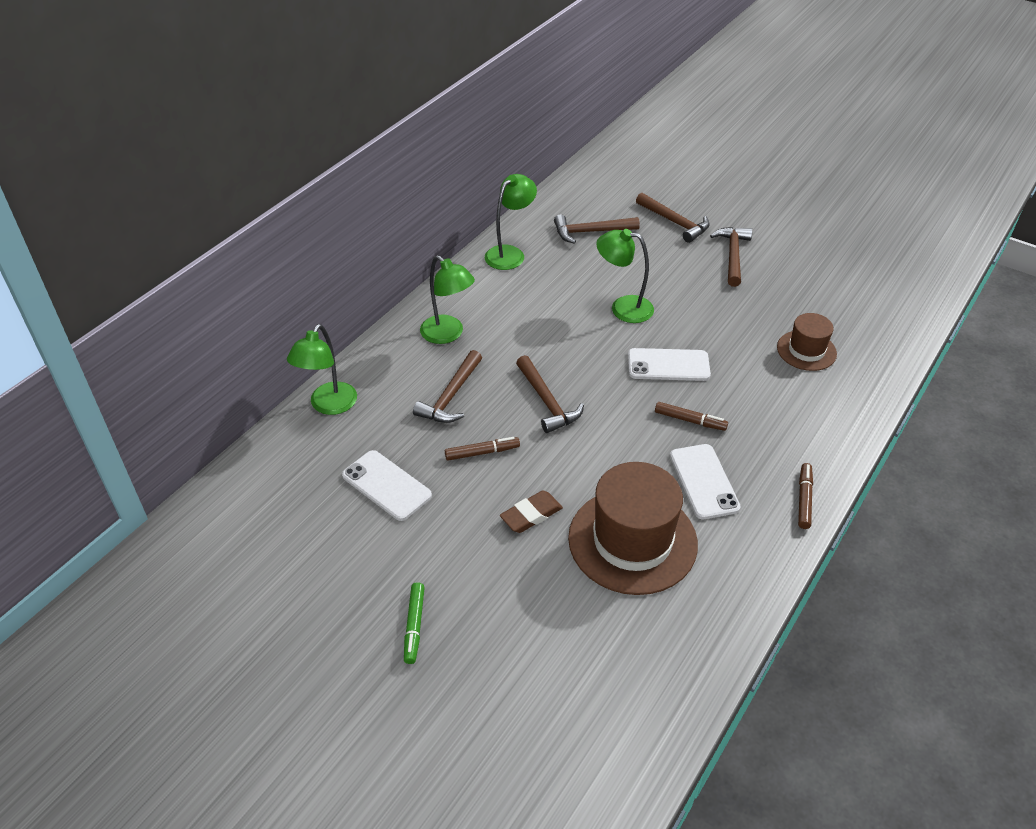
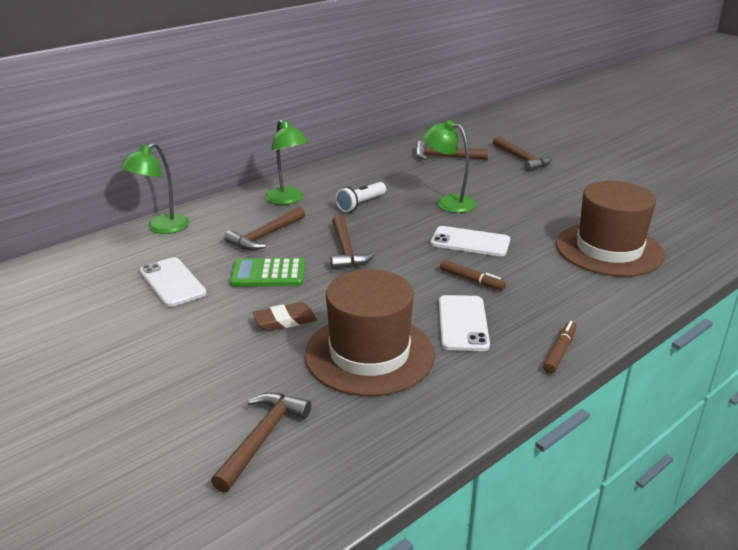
camera: 15 degrees right, 15 degrees down
green marker [404,582,425,664] -> none
brown marker [445,437,520,461] -> green calculator [230,258,305,287]
green lamp [485,174,537,270] -> none
brown hammer [710,227,752,287] -> brown hammer moved to [211,393,311,492]
brown hat [777,313,837,371] -> brown hat [556,181,665,277], size x1.84
none -> white flashlight [335,182,386,212]

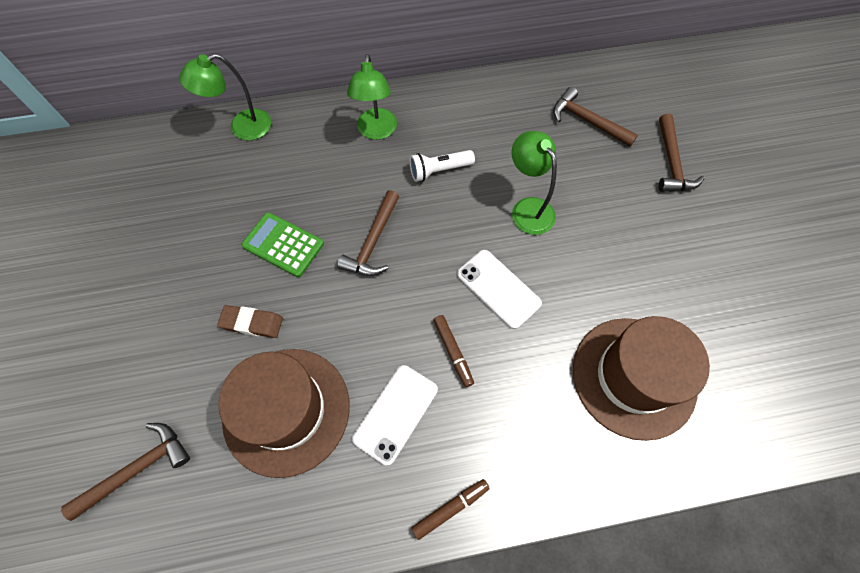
camera: 30 degrees right, 35 degrees up
white phone [139,257,206,307] -> none
brown hammer [224,206,305,250] -> none

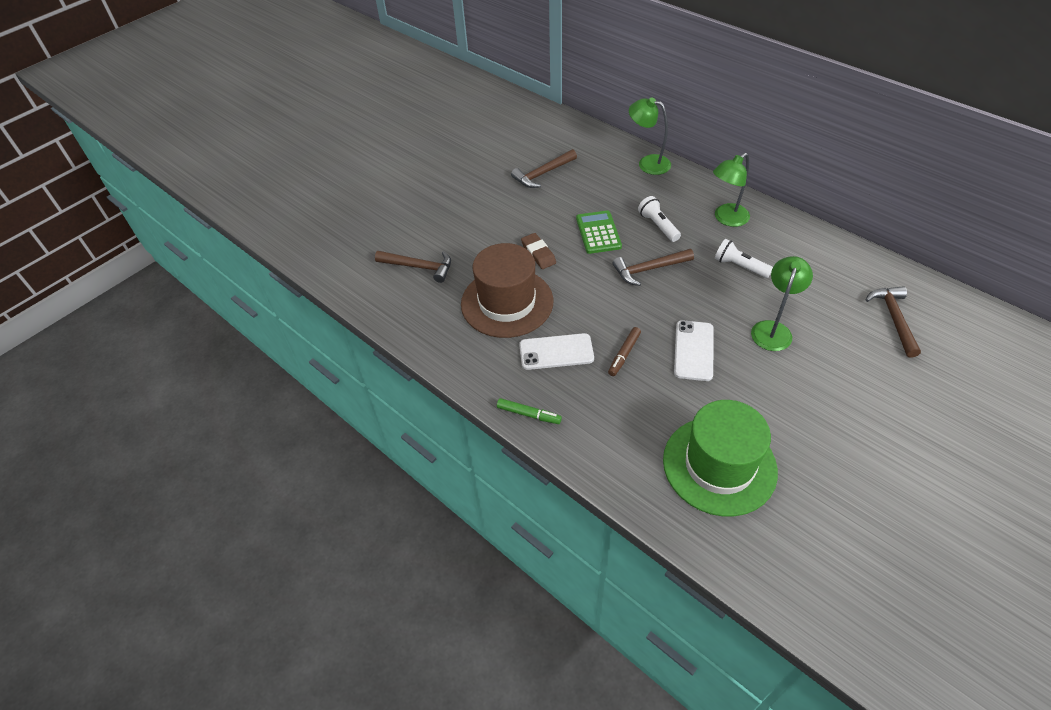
camera: 55 degrees right, 15 degrees down
brown marker [412,479,490,540] -> green marker [497,398,562,424]
brown hat [573,316,710,441] -> green hat [663,400,778,516]
brown hammer [658,114,705,192] -> brown hammer moved to [511,149,577,188]
none -> white flashlight [638,196,681,242]

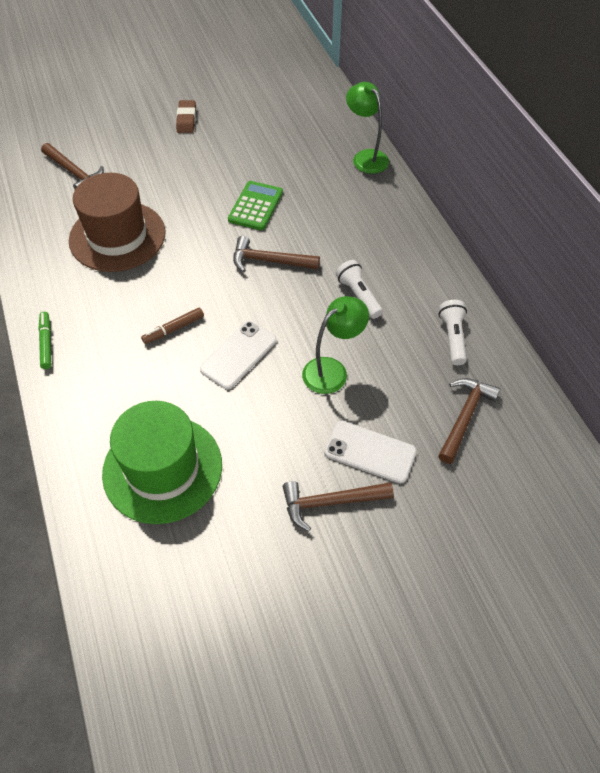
camera: 25 degrees right, 5 degrees up
green marker [497,398,562,424] -> green marker turned 150 degrees counterclockwise [38,312,51,369]
brown hammer [511,149,577,188] -> brown hammer moved to [283,481,394,532]
white phone [519,333,594,370] -> white phone moved to [324,421,417,484]
brown eraser [521,233,556,269] -> brown eraser moved to [176,100,196,133]
white flashlight [638,196,681,242] -> white flashlight moved to [438,300,467,365]
green lamp [713,153,750,227] -> none

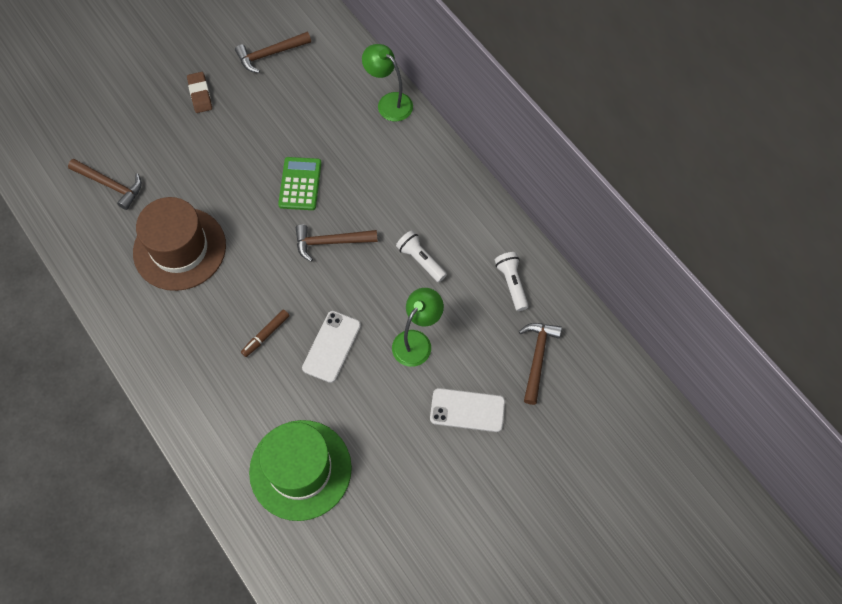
camera: 15 degrees left, 10 degrees up
green marker [38,312,51,369] -> none
brown hammer [283,481,394,532] -> brown hammer moved to [235,32,311,73]

